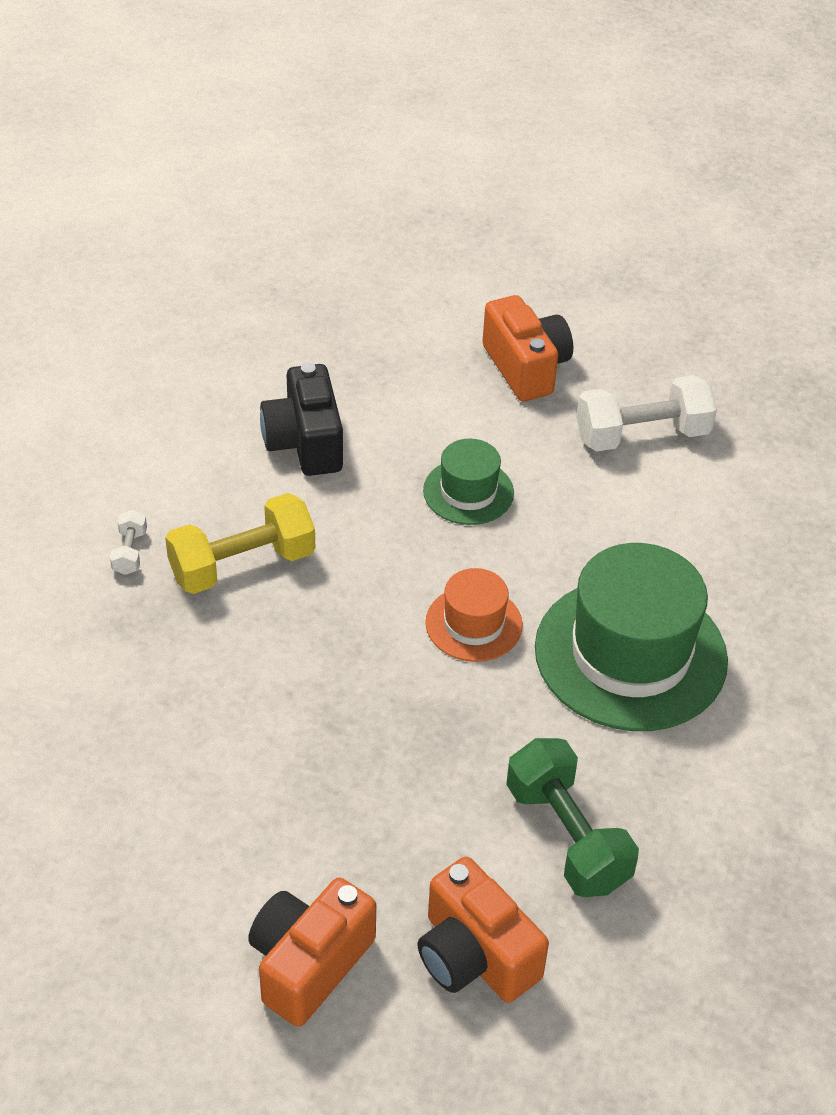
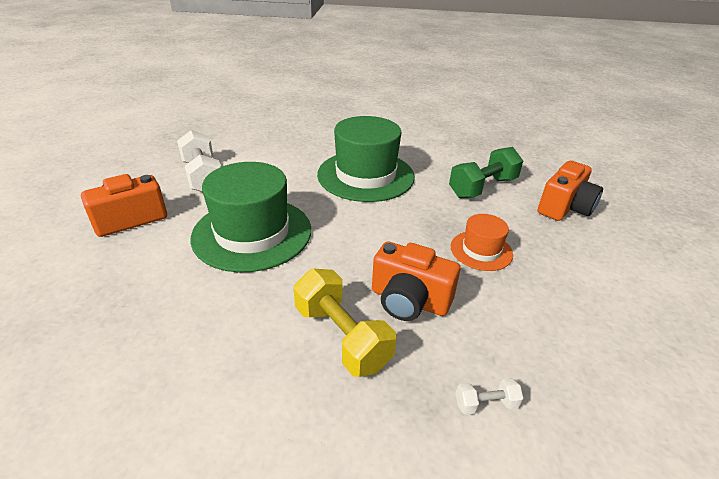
camera: 100 degrees left, 10 degrees down
white dumbbell [110,510,147,575] -> white dumbbell moved to [456,378,523,415]
orange camera [248,878,376,1027] -> orange camera moved to [372,242,460,321]
black camera [260,363,343,476] -> none
green hat [423,439,514,525] -> green hat [190,162,311,272], size x1.96
orange hat [425,568,523,662] -> orange hat moved to [451,214,513,271]

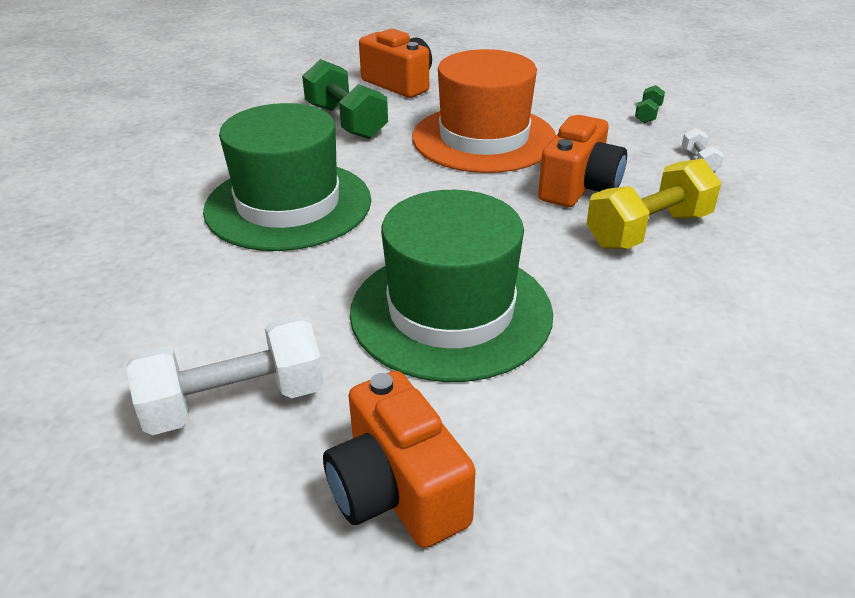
camera: 85 degrees left, 0 degrees up
orange hat [451,214,513,271] -> orange hat [412,49,556,173], size x1.96
none -> green dumbbell [635,85,665,123]

